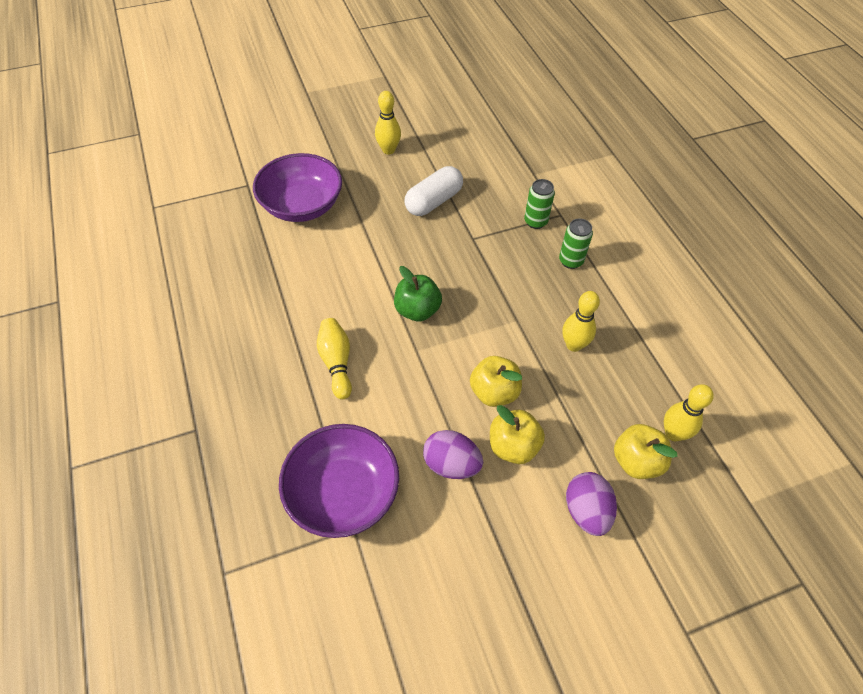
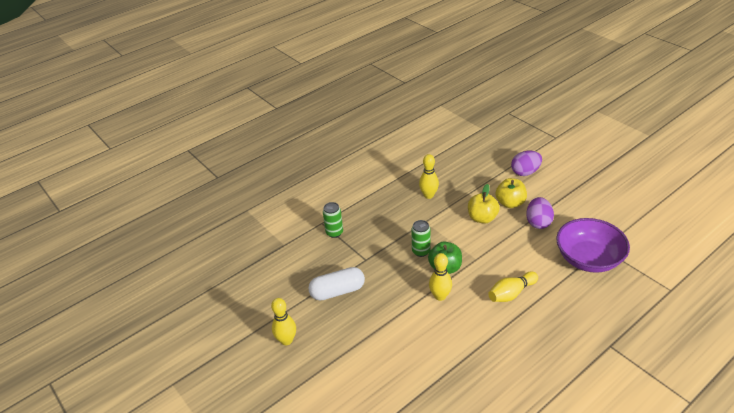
camera: 105 degrees left, 15 degrees down
purple bowl [253,153,342,222] -> none
white capsule [405,166,463,216] -> white capsule turned 45 degrees counterclockwise [308,267,365,301]
green can [559,219,593,269] -> green can moved to [411,220,431,257]
yellow apple [614,424,677,479] -> none
yellow bowling pin [664,384,714,441] -> yellow bowling pin moved to [429,253,452,301]

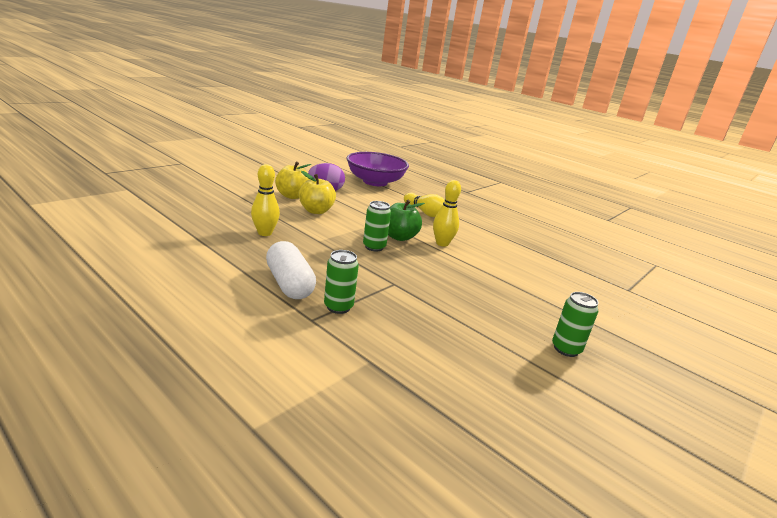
camera: 105 degrees left, 15 degrees down
yellow bowling pin [271,298,296,345] -> green can [552,292,599,357]
white capsule [308,267,365,301] -> white capsule moved to [266,241,316,299]
purple egg [511,151,542,176] -> none

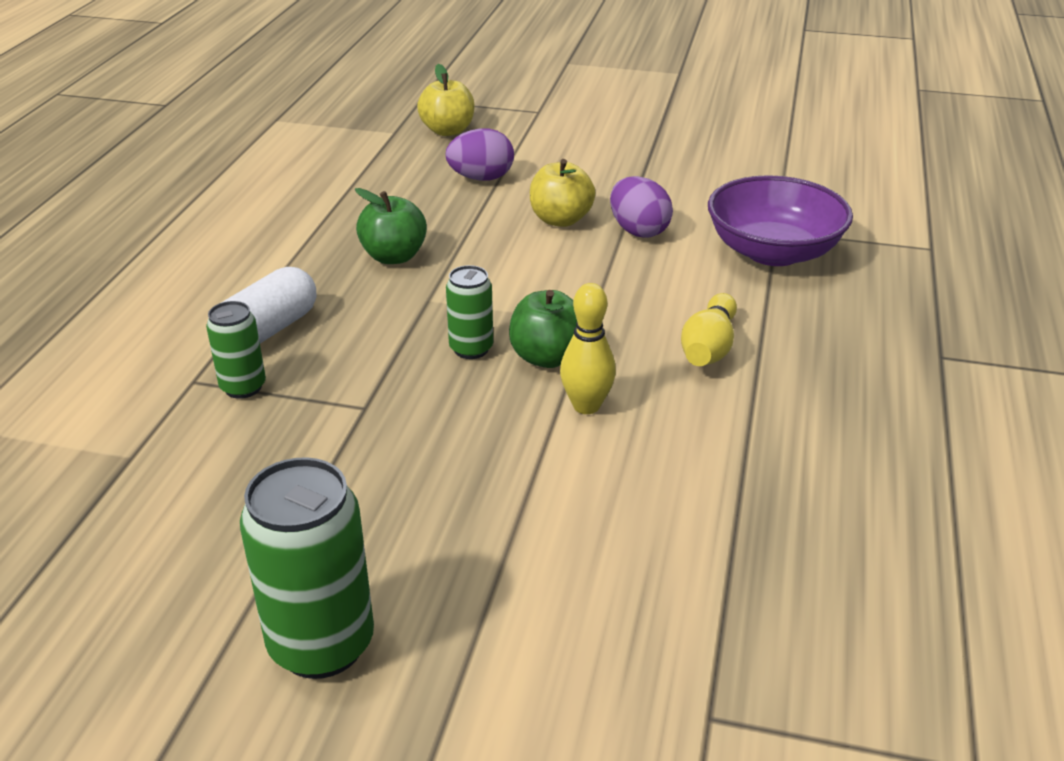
camera: 65 degrees right, 10 degrees up
yellow bowling pin [251,164,280,236] -> green apple [355,188,427,264]
yellow apple [299,171,336,214] -> yellow apple moved to [417,64,475,136]
green can [552,292,599,357] -> green can [240,457,374,679], size x1.77
none -> purple egg [445,128,514,181]

